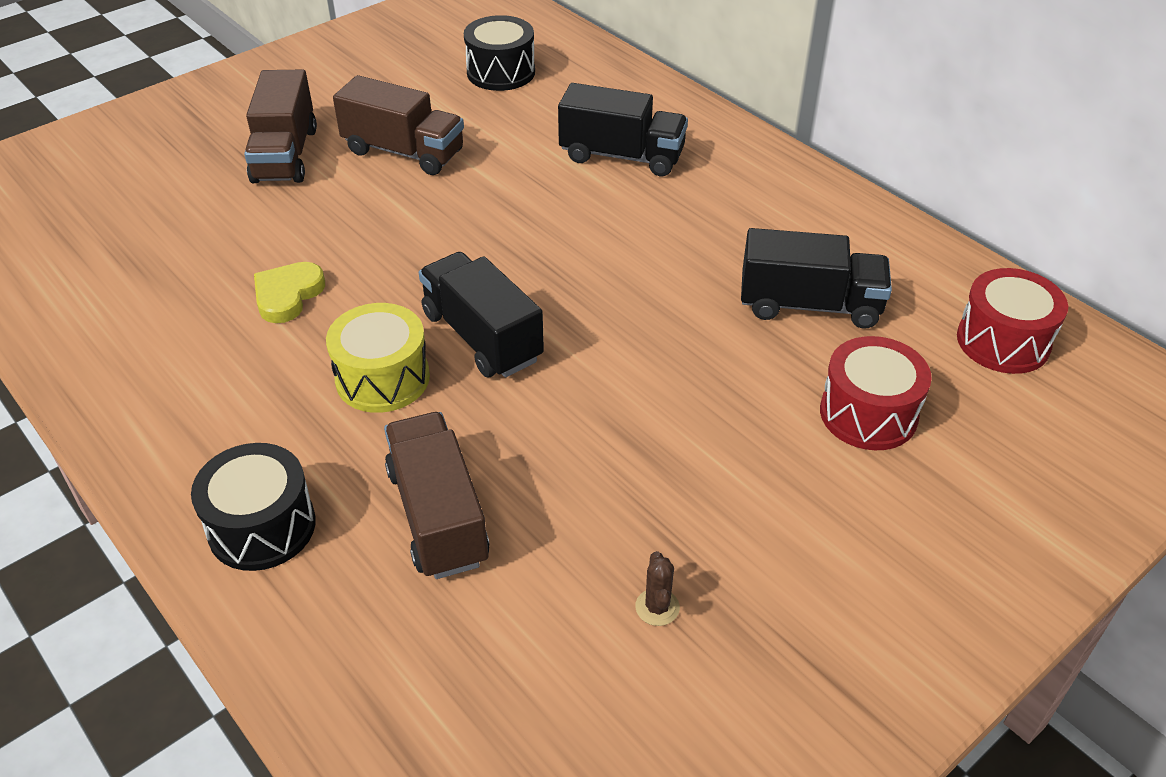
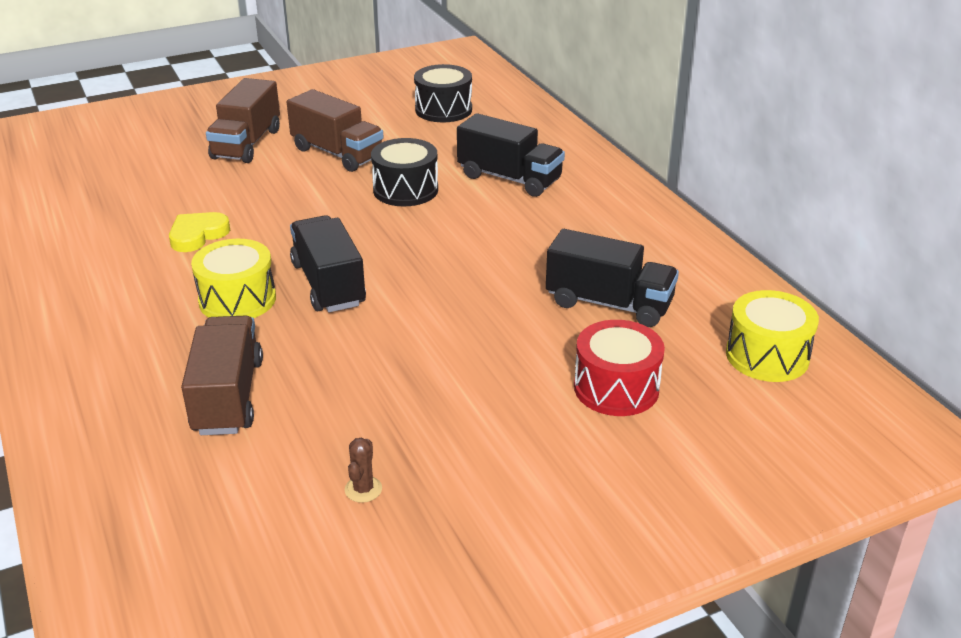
camera: 15 degrees right, 10 degrees down
black drum [191,443,316,571] -> black drum moved to [371,138,438,206]
red drum [957,268,1068,374] -> yellow drum [726,290,819,382]

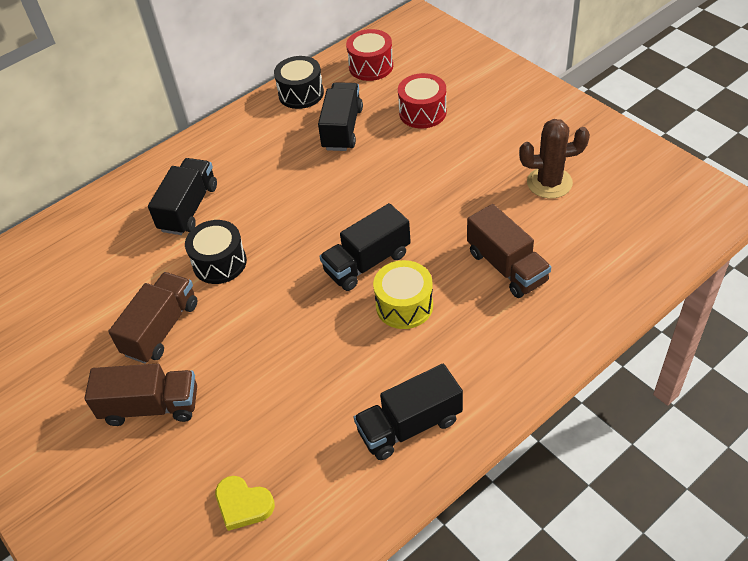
camera: 100 degrees left, 15 degrees up
yellow heart [169,212,230,252] -> yellow heart moved to [215,476,275,531]
brown truck [181,315,263,435] -> brown truck turned 105 degrees counterclockwise [467,204,551,298]
brown cactus [344,438,382,503] -> brown cactus [519,119,590,198], size x2.20
black drum [414,64,472,122] -> black drum moved to [274,56,324,109]
yellow drum [726,290,819,382] -> red drum [346,29,393,81]
none -> black truck [354,364,463,460]

